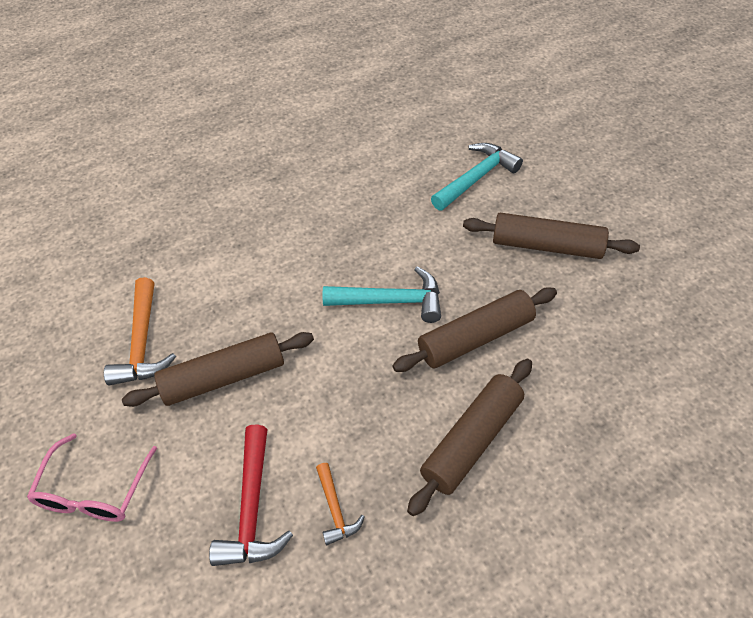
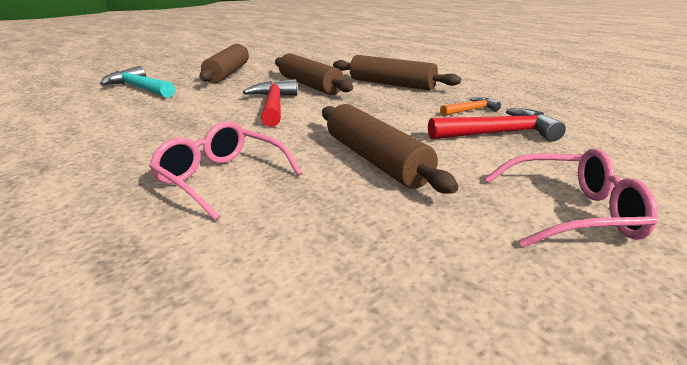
camera: 100 degrees left, 25 degrees down
orange hammer [104,277,176,386] -> none
turquoise hammer [322,267,441,323] -> red hammer [243,79,297,127]
none -> pink glasses [149,121,302,220]

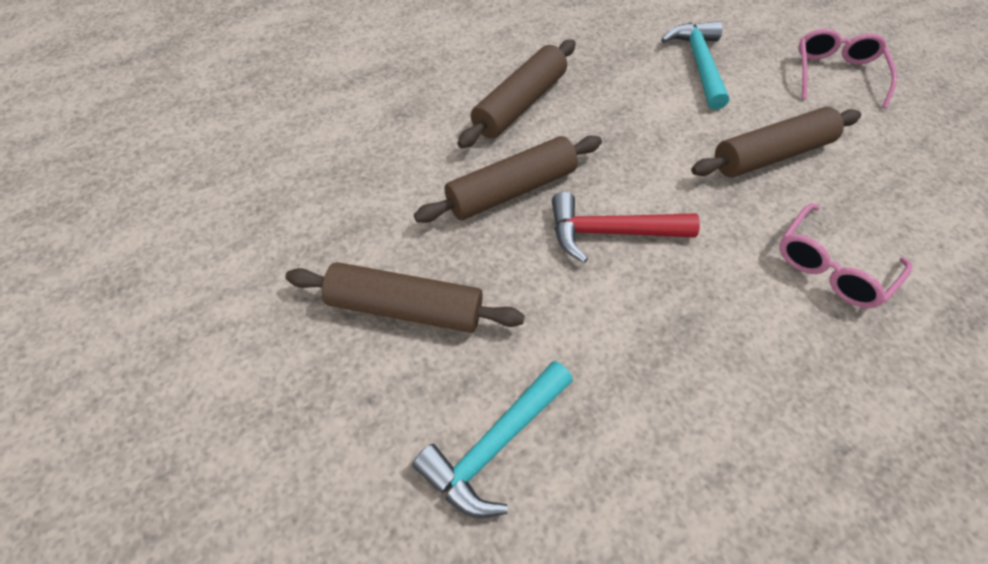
camera: 85 degrees left, 30 degrees up
red hammer [428,108,566,142] -> turquoise hammer [661,21,729,110]
orange hammer [440,97,501,116] -> none

